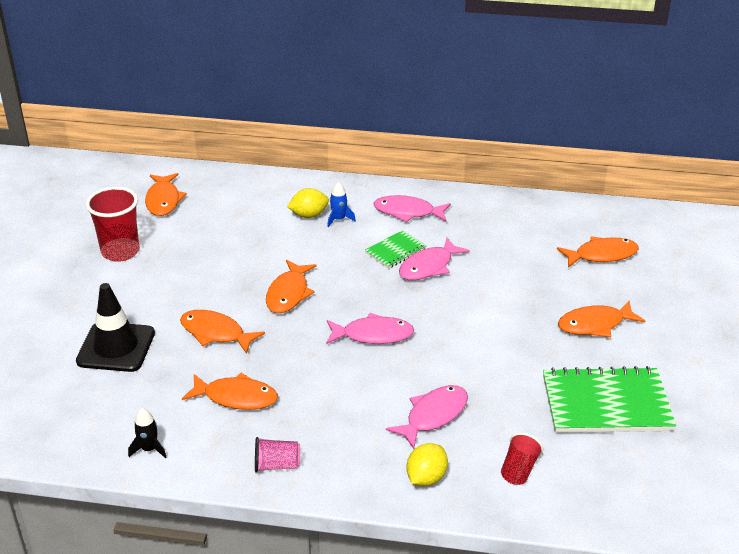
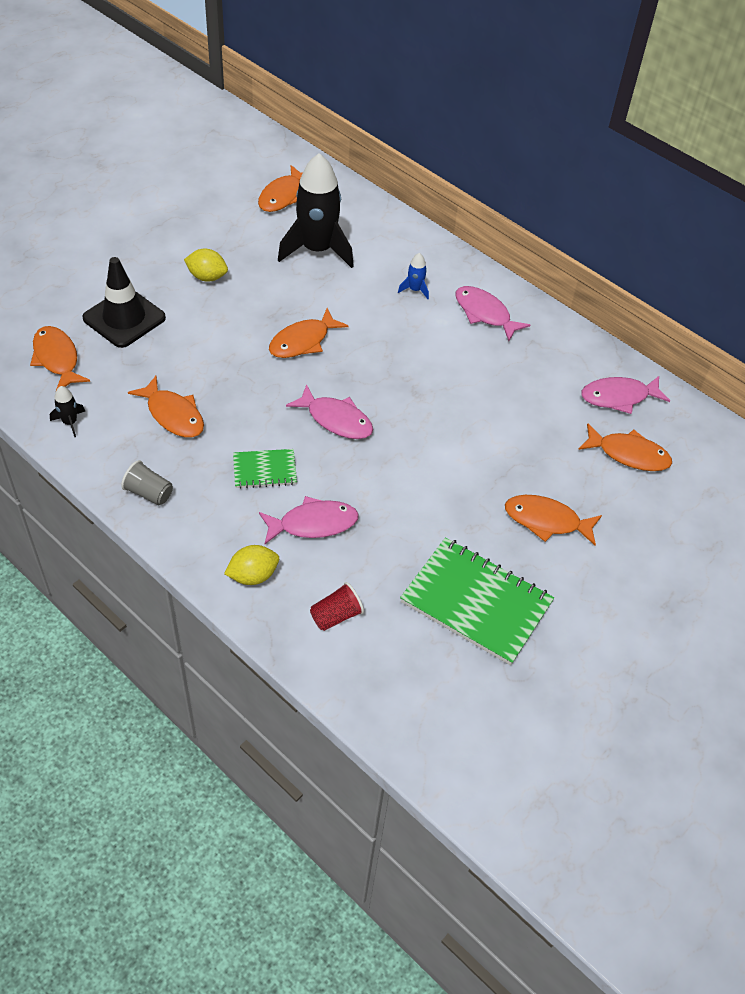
camera: 30 degrees right, 15 degrees up
red cup [86,187,140,262] -> none
orange fish [180,310,265,354] -> orange fish moved to [30,326,90,390]
pink cup [255,437,300,473] -> grey cup [121,460,173,505]
yellow lemon [287,188,329,218] -> yellow lemon moved to [184,249,228,281]
green notebook [365,230,427,269] -> green notebook moved to [233,449,297,489]
pink fish [399,238,470,280] -> pink fish moved to [581,376,670,414]
none -> black rocket [278,153,354,268]

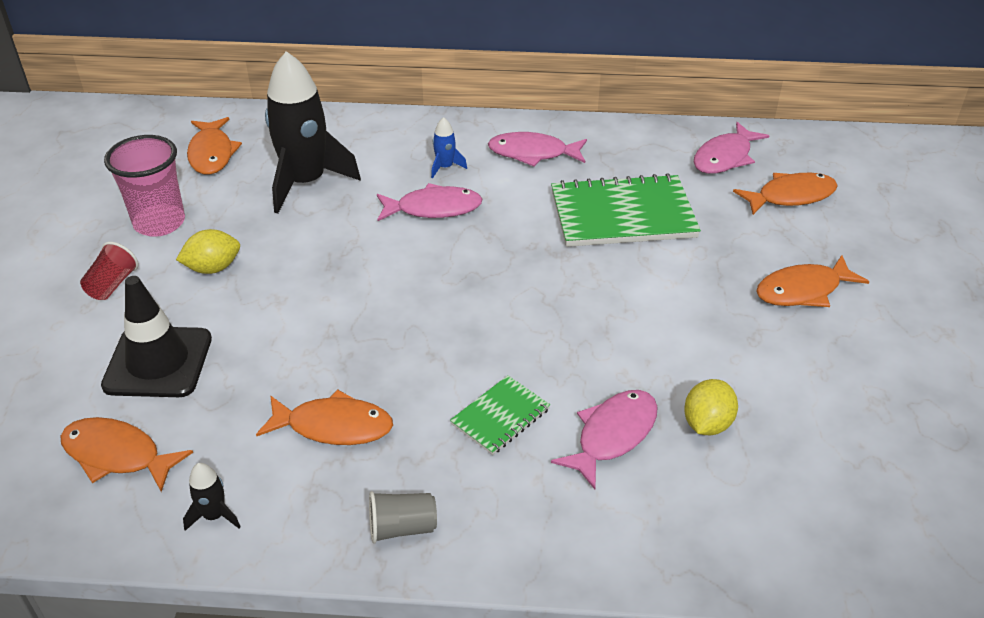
camera: 35 degrees left, 10 degrees down
yellow lemon [224,545,279,585] -> yellow lemon moved to [684,379,738,435]
orange fish [269,308,348,358] -> none
pink fish [286,384,373,439] -> pink fish moved to [377,183,483,221]
red cup [310,582,364,631] -> red cup moved to [80,242,139,300]
green notebook [400,537,554,665] -> green notebook moved to [551,173,701,247]
none -> pink cup [104,135,185,237]

